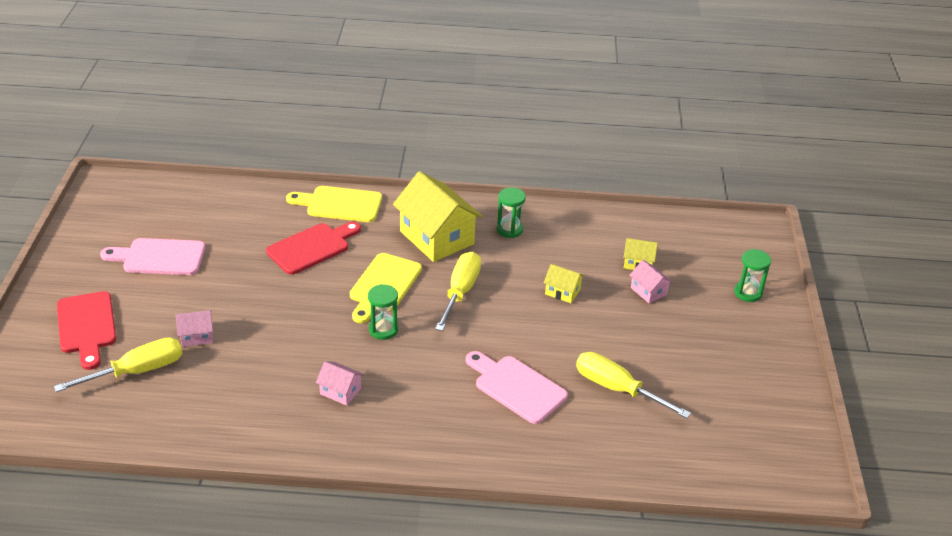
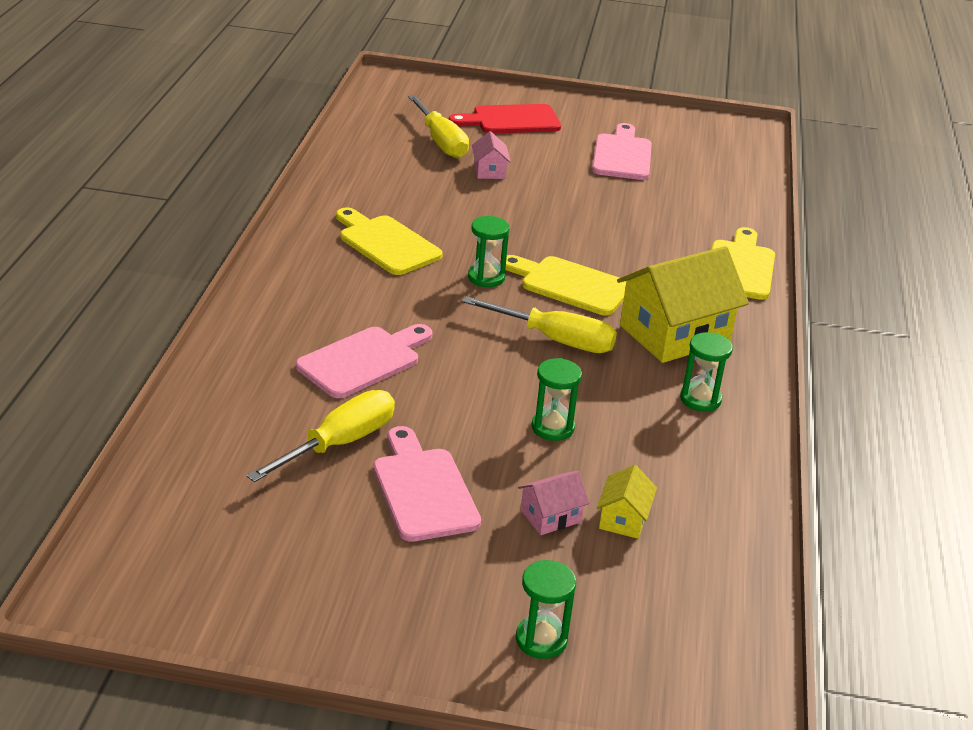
camera: 95 degrees right, 5 degrees down
red cutting board [266,221,361,275] -> none
pink house [316,361,364,406] -> yellow cutting board [336,208,443,275]
yellow house [544,264,585,303] -> green hourglass [532,358,582,441]
none -> pink cutting board [373,426,481,542]

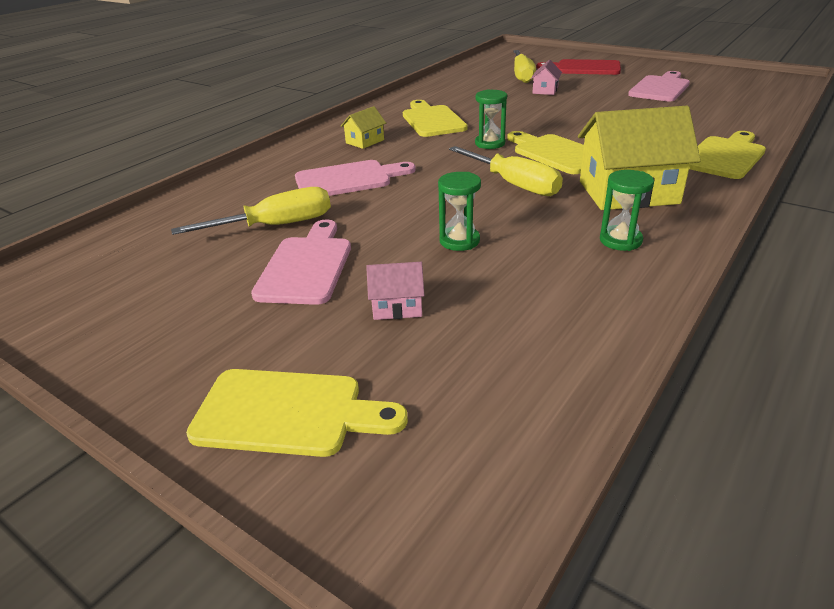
camera: 30 degrees right, 0 degrees up
green hourglass [516,560,576,659] -> yellow cutting board [186,369,408,457]
yellow house [597,465,657,539] -> yellow house moved to [341,106,386,149]

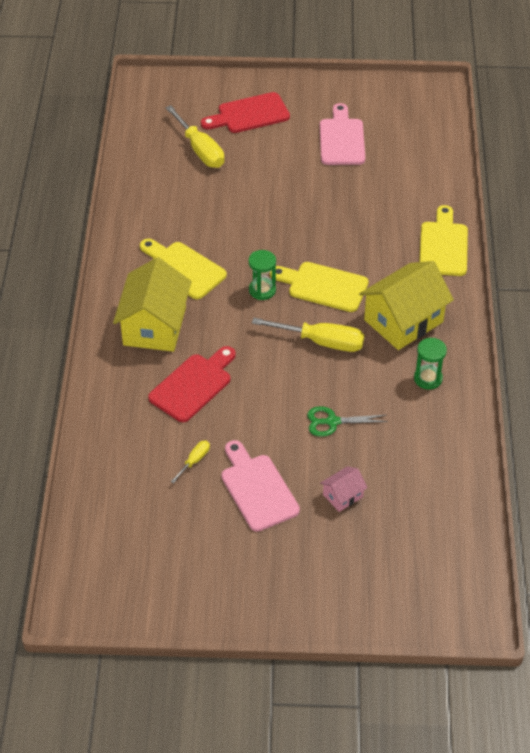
camera: 35 degrees left, 15 degrees up
yellow screwdriver [171,187,331,235] -> yellow screwdriver [170,440,210,484], size x0.49
yellow cutting board [186,369,408,457] -> none
pink cutting board [295,160,416,196] -> red cutting board [148,346,236,422]
yellow house [341,106,386,149] -> yellow house [113,257,191,352], size x2.17
green hourglass [438,172,481,251] -> green scissors [307,406,388,437]
pink house [531,60,562,95] -> none

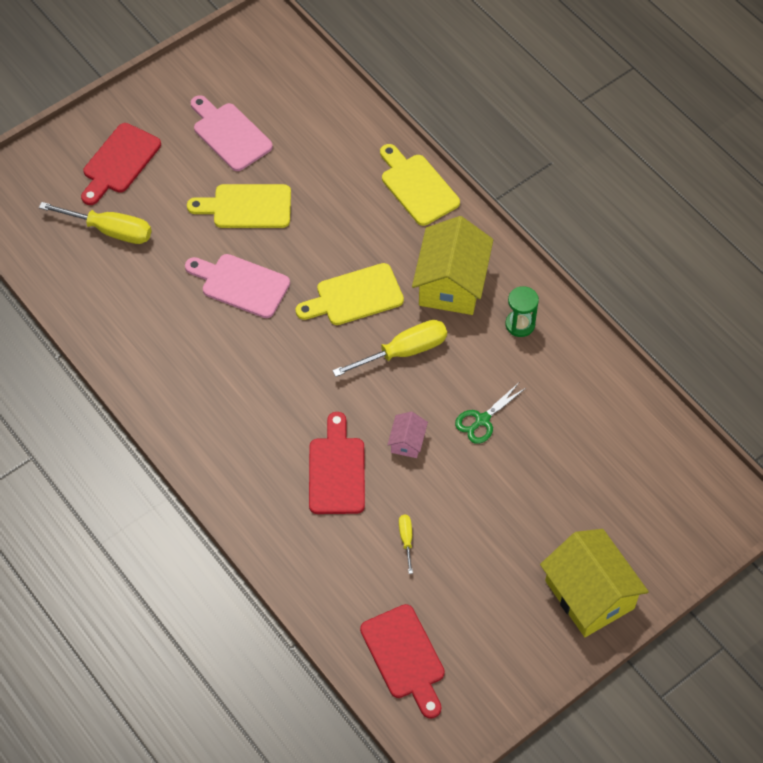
camera: 40 degrees left, 10 degrees up
yellow house [113,257,191,352] -> yellow house moved to [540,529,649,637]
yellow cutting board [140,239,227,299] -> yellow cutting board moved to [187,184,291,228]
pink cutting board [221,440,300,532] -> pink cutting board moved to [185,254,290,318]
green hourglass [249,250,276,300] -> none
pink house [320,466,368,512] -> pink house moved to [388,411,428,458]
none -> red cutting board [360,604,445,719]

